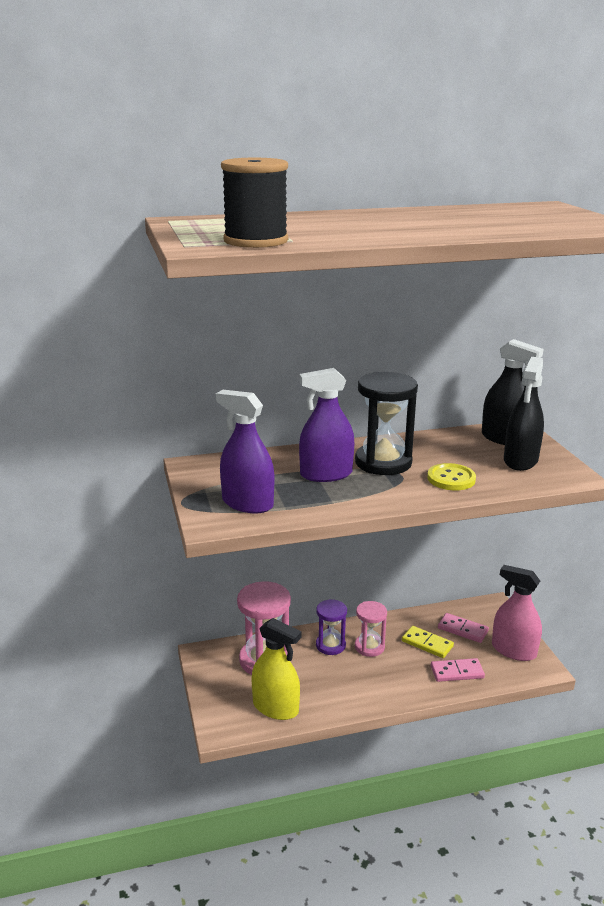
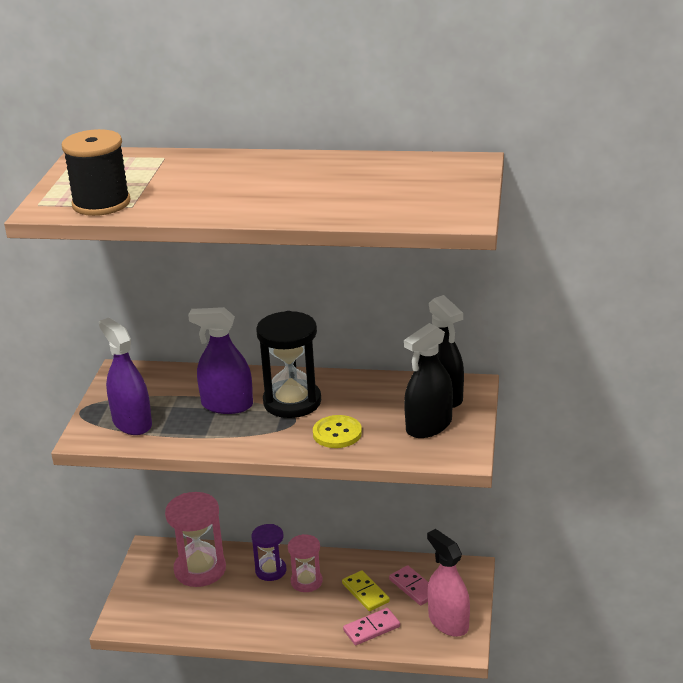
camera: 25 degrees right, 5 degrees up
yellow spray bottle [251,618,301,720] -> none
pink domino [431,658,485,682] -> pink domino turned 45 degrees counterclockwise [343,608,400,645]

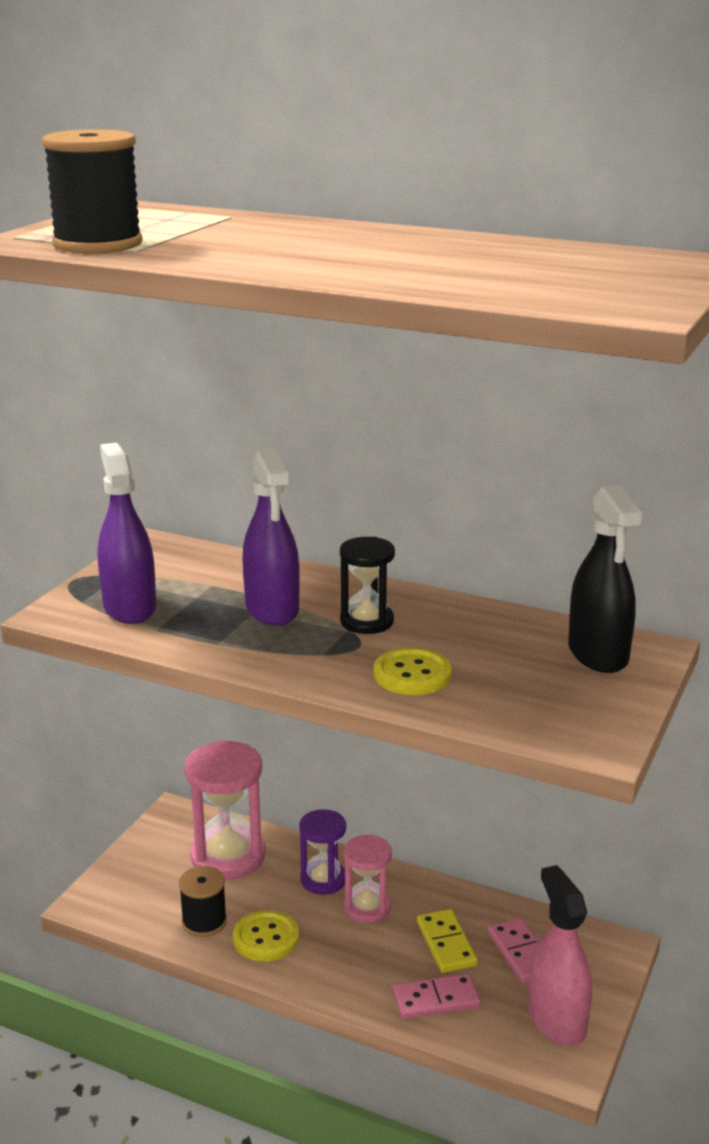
camera: 15 degrees right, 5 degrees down
purple spray bottle [188,307,253,414] -> purple spray bottle turned 135 degrees counterclockwise [243,449,300,626]
black hourglass [256,311,321,418] -> black hourglass [340,537,395,634], size x0.60
black spray bottle [404,323,453,438] -> none
none -> black spool [179,866,227,937]
none -> yellow button [233,910,299,962]

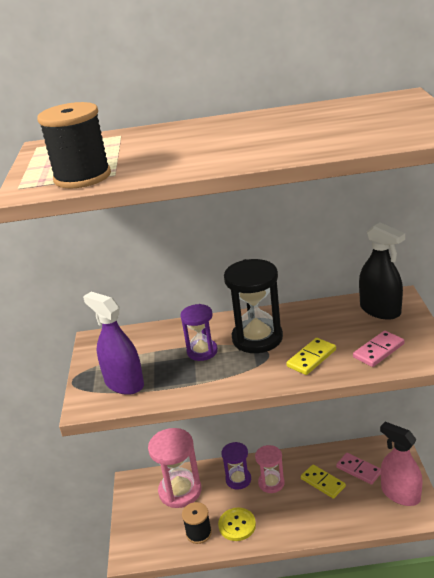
camera: 25 degrees left, 5 degrees up
purple spray bottle [243,449,300,626] -> purple hourglass [180,304,218,361]
black hourglass [340,537,395,634] -> black hourglass [224,259,283,353], size x1.66
yellow button [374,648,452,695] -> yellow domino [286,338,336,375]
pink domino [393,973,481,1019] -> pink domino moved to [353,331,404,367]

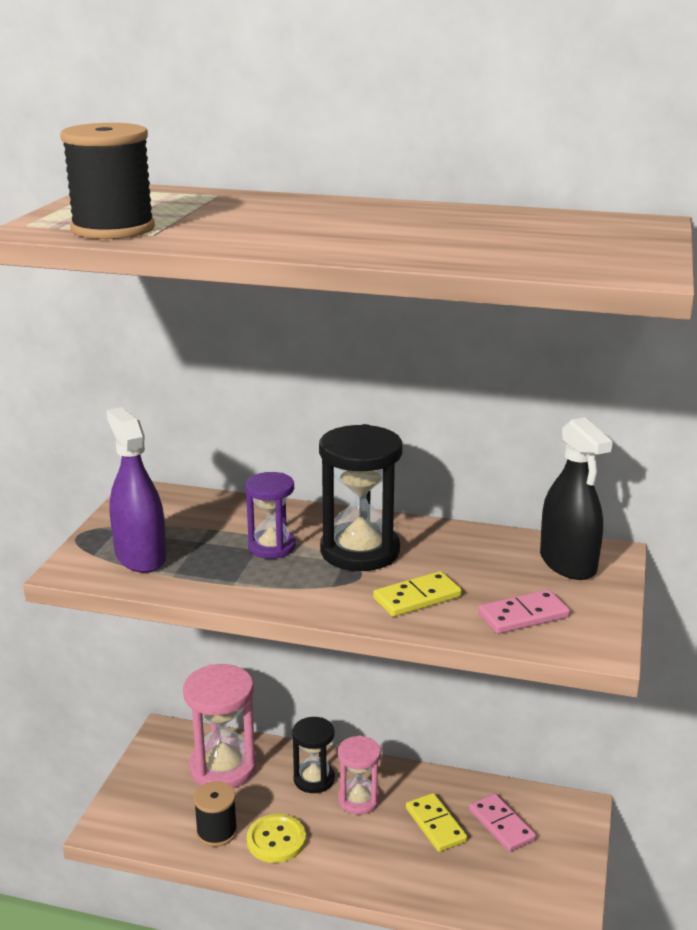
camera: 15 degrees right, 5 degrees down
purple hourglass [221,442,251,490] -> black hourglass [292,717,335,793]
pink spray bottle [380,422,423,506] -> none

